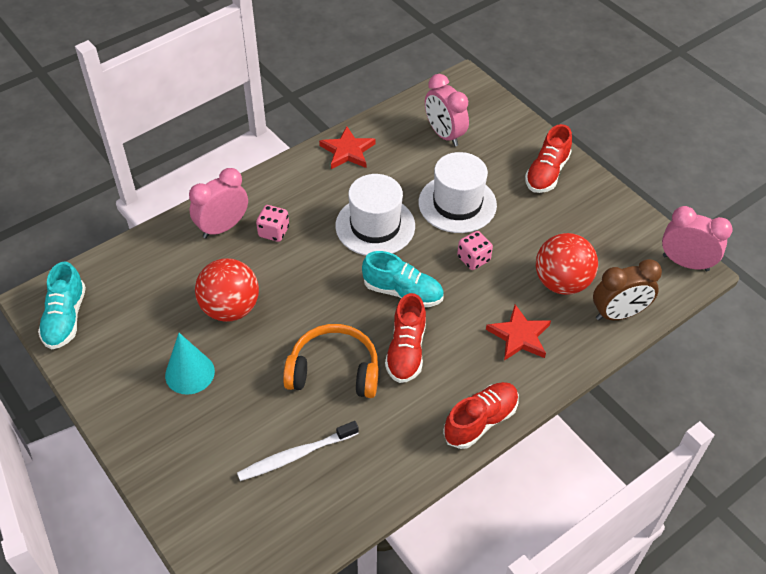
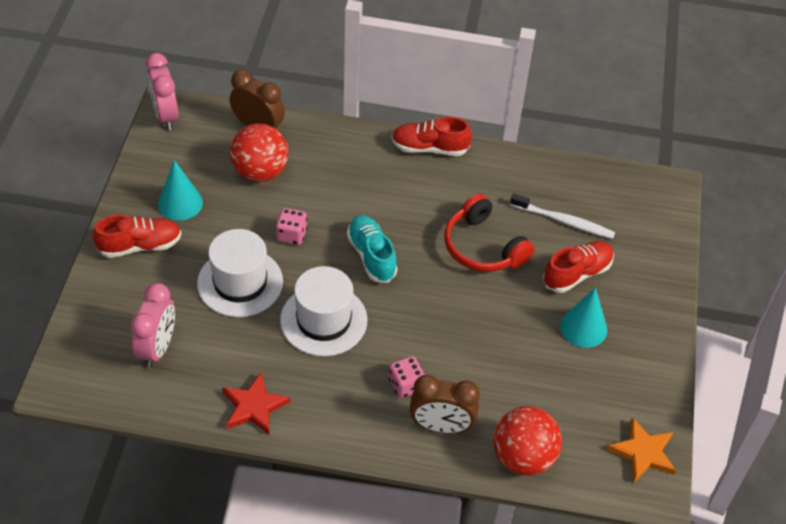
camera: 135 degrees left, 0 degrees up
turquoise shoe [38,262,86,349] -> orange star [607,418,676,483]
pink clock [189,168,248,238] -> brown clock [410,375,480,434]
red ball [195,258,259,322] -> red ball moved to [493,406,562,476]
orange headphones [283,324,379,398] -> red headphones [445,194,535,272]
red shoe [385,293,426,383] -> red shoe moved to [543,241,614,293]
red star [486,304,551,361] -> none
none -> turquoise cone [158,160,203,221]

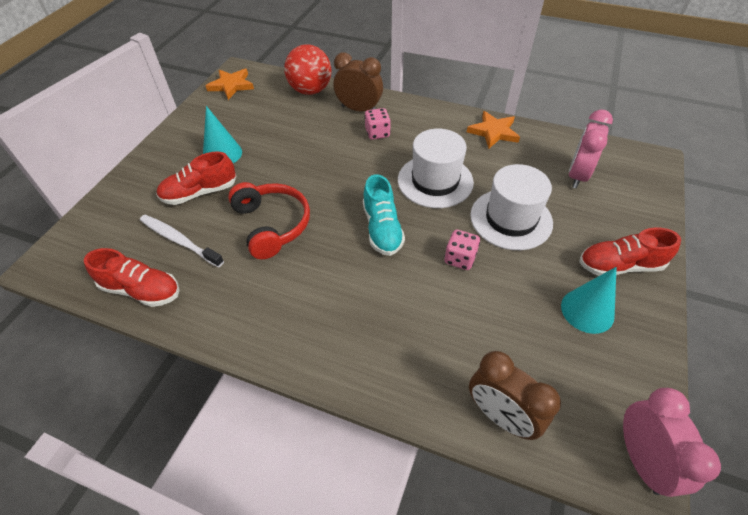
camera: 165 degrees left, 0 degrees up
red star [223,372,290,435] -> orange star [467,111,520,149]
red ball [230,123,289,182] -> none
red shoe [391,117,472,156] -> red shoe moved to [84,248,180,307]

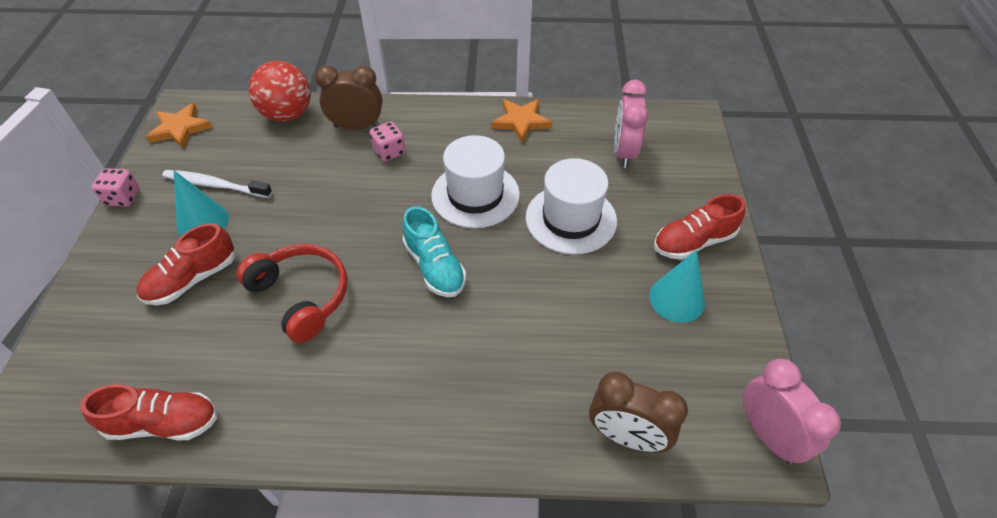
camera: 20 degrees left, 0 degrees up
white toothbrush [140,215,224,268] -> white toothbrush moved to [162,170,272,198]
pink dice [444,230,480,270] -> pink dice moved to [92,168,140,207]

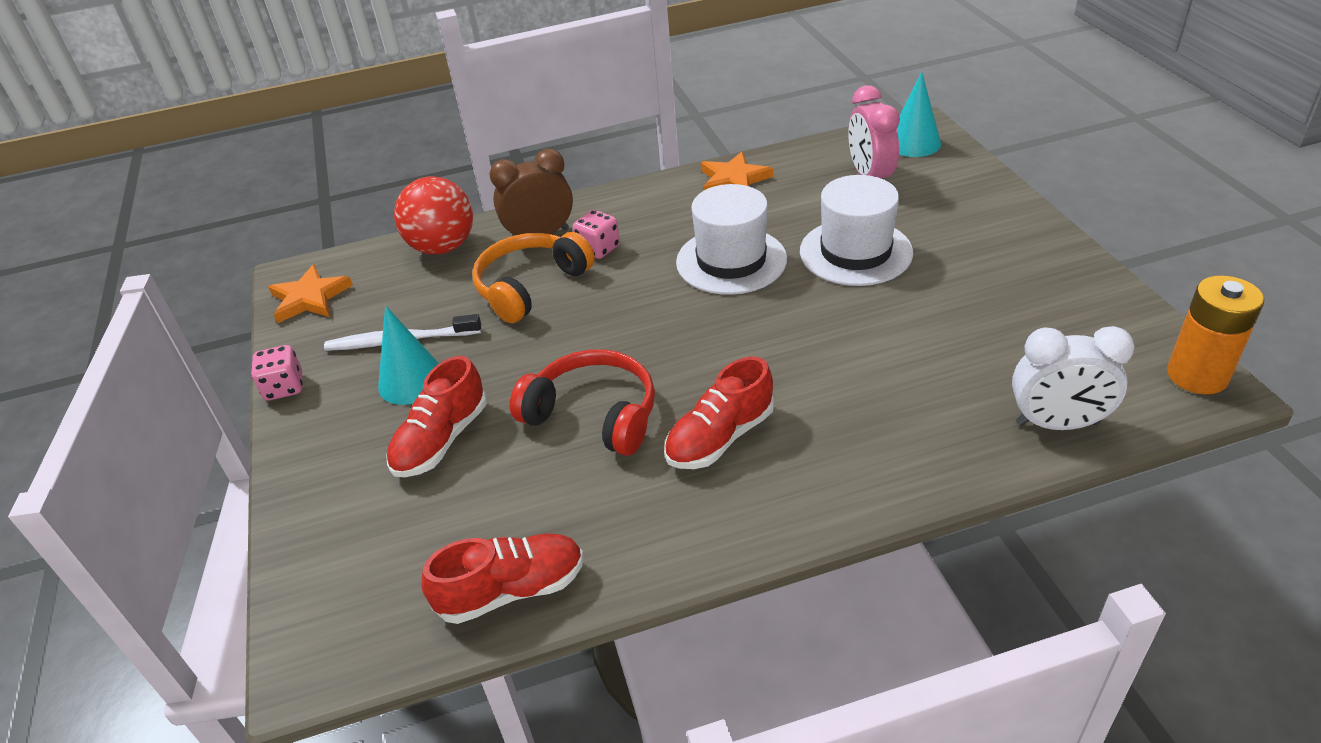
camera: 15 degrees left, 10 degrees down
turquoise shoe [402,206,466,297] -> none
brown clock [589,372,688,453] -> white clock [1012,326,1135,430]
turquoise cone [649,250,705,323] -> turquoise cone moved to [897,71,941,157]
red shoe [654,194,745,260] -> red shoe moved to [664,357,774,469]
pink clock [743,359,841,465] -> orange battery [1167,275,1264,394]
none -> orange headphones [472,232,595,323]

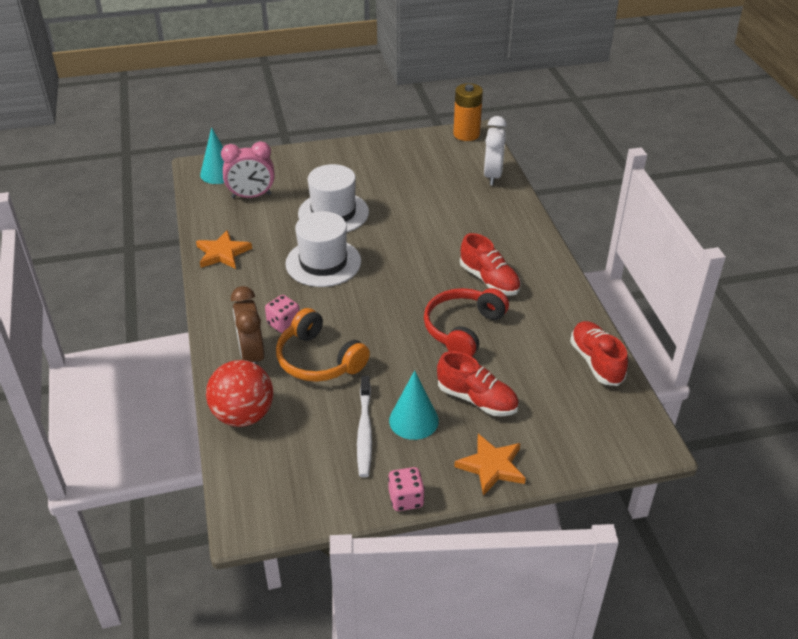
camera: 90 degrees left, 0 degrees up
orange star [268,265,353,323] -> orange star moved to [454,434,526,496]

